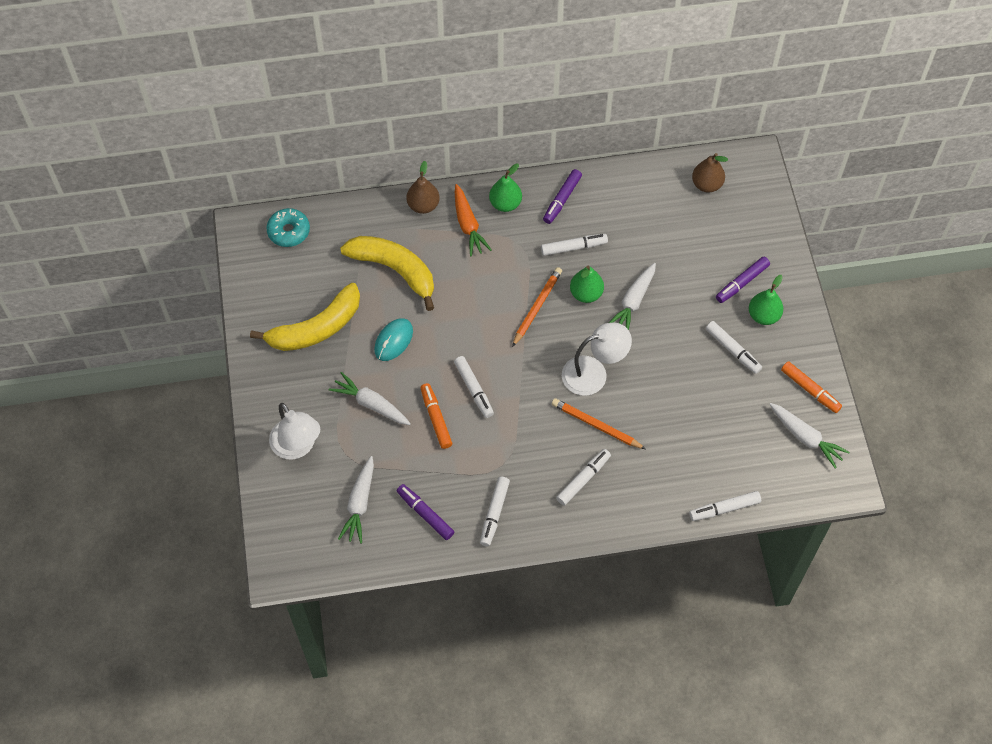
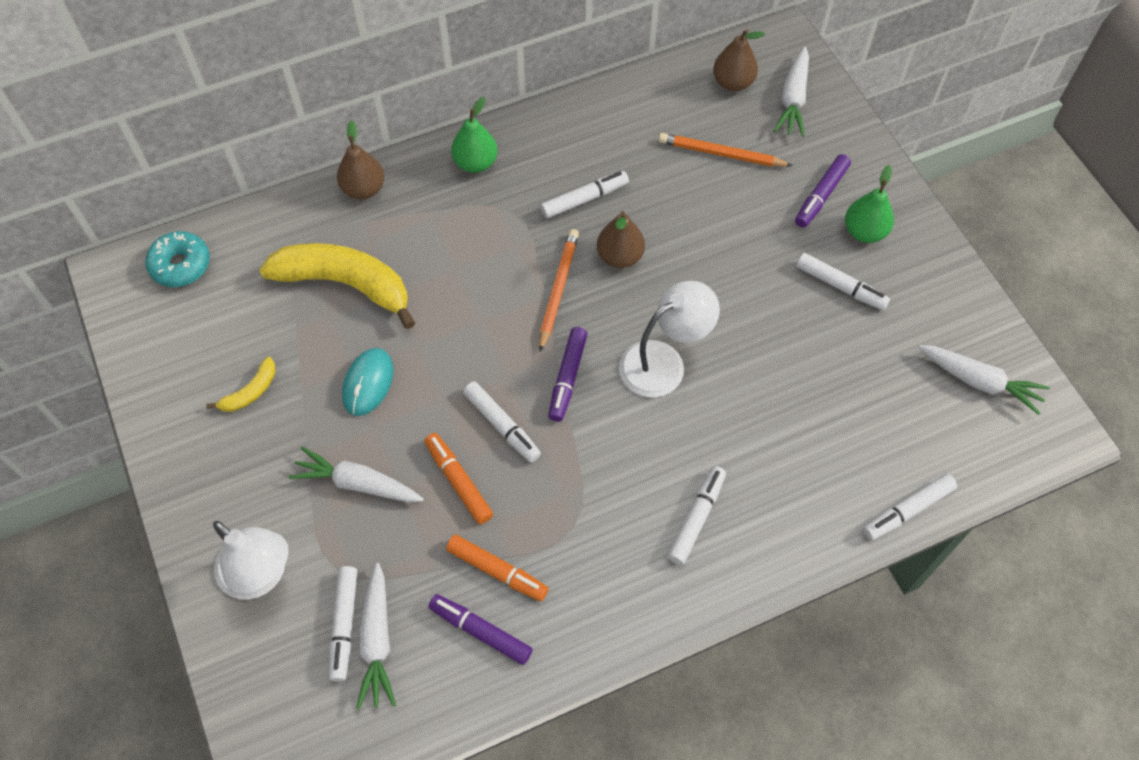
camera: 15 degrees left, 0 degrees up
yellow banana [250,283,360,351] -> yellow banana [206,357,276,412], size x0.45
orange carrot [455,184,492,257] -> none
white marker [480,477,510,546] -> white marker moved to [329,566,357,682]
purple marker [543,169,582,224] -> purple marker moved to [548,327,588,422]
orange pencil [552,398,646,449] -> orange pencil moved to [659,133,793,167]
green pear [570,266,604,303] -> brown pear [597,211,645,268]
white carrot [609,263,656,330] -> white carrot moved to [774,47,809,137]
orange marker [781,361,842,413] -> orange marker moved to [446,534,549,601]

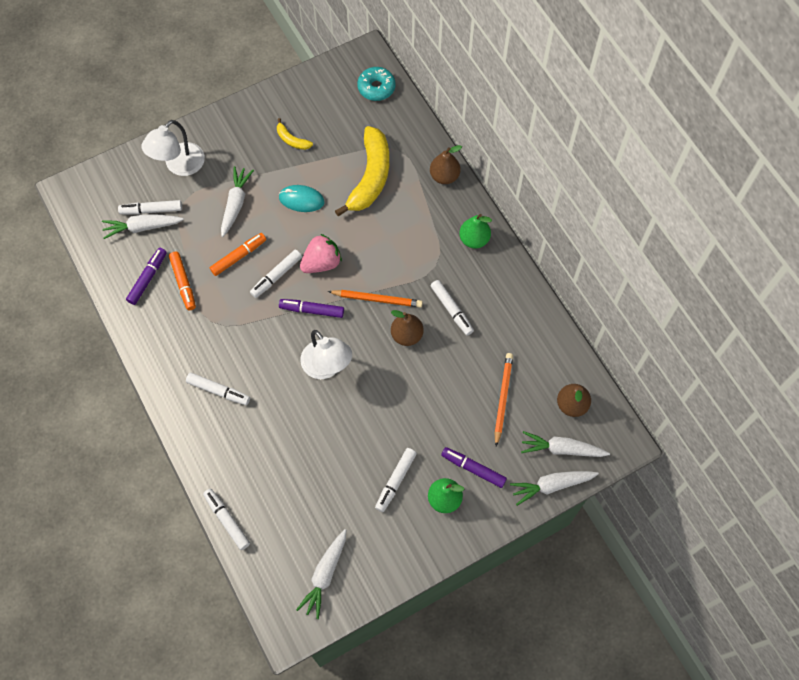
camera: 85 degrees right, 5 degrees up
orange marker [446,534,549,601] -> orange marker turned 45 degrees counterclockwise [169,252,196,310]
none -> pink strawberry [300,234,342,273]
none -> white carrot [510,471,599,506]

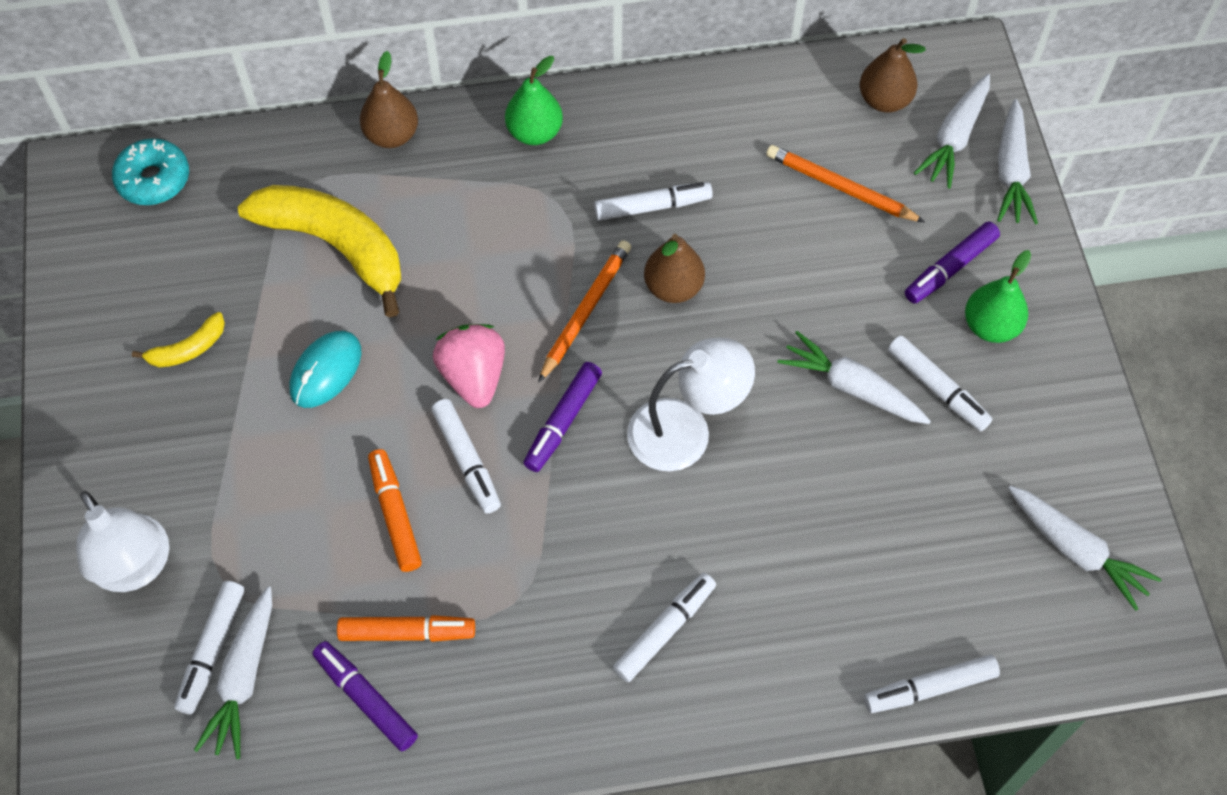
camera: 70 degrees left, 5 degrees down
white carrot [221,166,254,237] -> white carrot moved to [777,331,931,424]

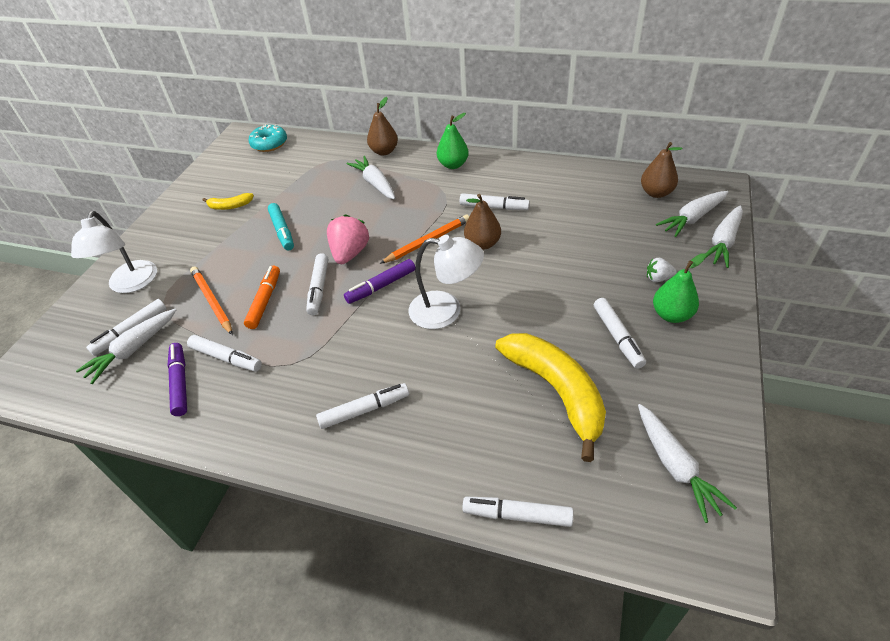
camera: 30 degrees right, 15 degrees down
yellow banana [238,185,401,317] -> yellow banana moved to [495,333,606,462]
turquoise mouse [290,331,361,408] -> turquoise marker [268,203,294,251]
orange marker [337,615,475,642] -> white marker [187,335,262,372]
orange pencil [766,145,925,222] -> orange pencil moved to [190,266,233,335]
white carrot [777,331,931,424] -> white carrot moved to [346,156,395,200]
purple marker [905,222,1000,304] -> white strawberry [647,258,677,282]

